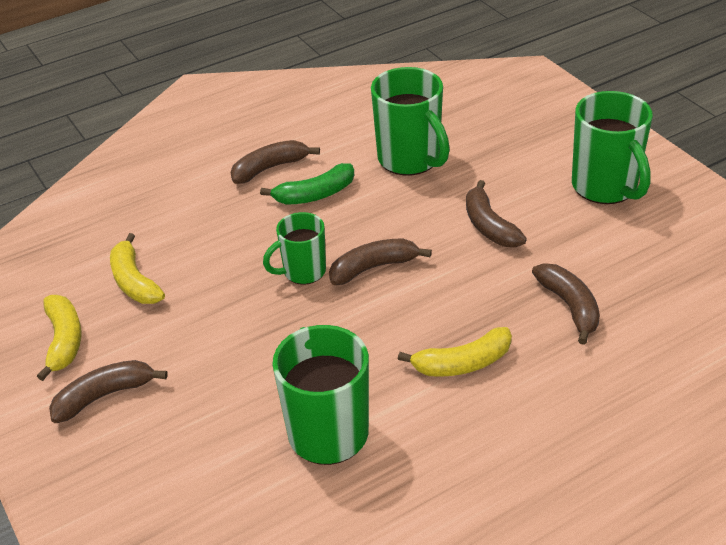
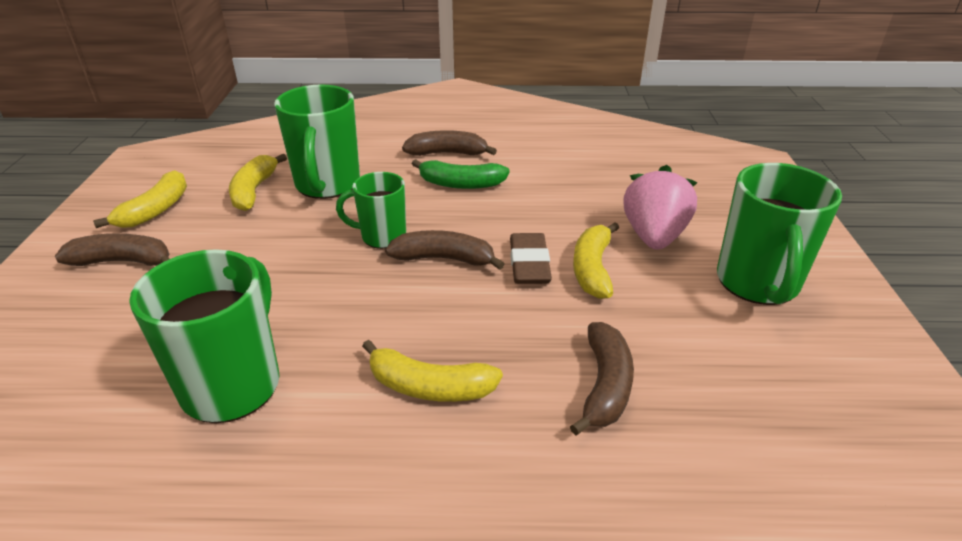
camera: 30 degrees right, 5 degrees down
green mug [371,67,450,176] -> green mug moved to [274,85,360,199]
brown banana [466,180,527,247] -> yellow banana [573,222,619,299]
none -> brown eraser [510,233,552,284]
none -> pink strawberry [623,165,698,250]

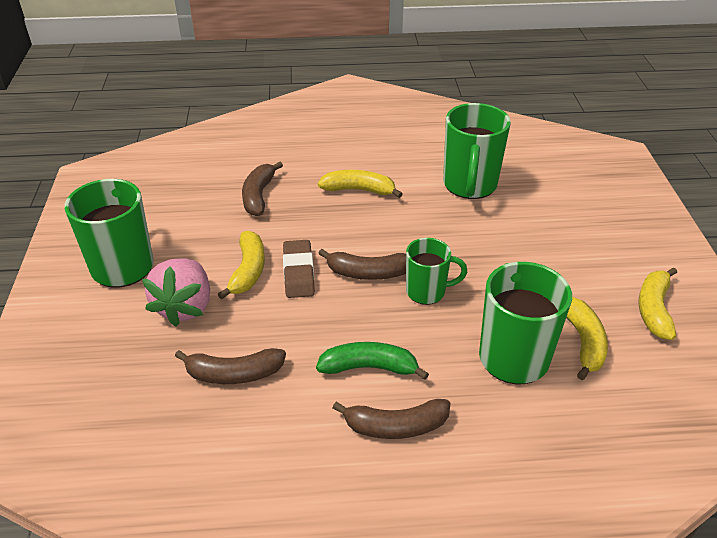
camera: 175 degrees right, 5 degrees up
brown banana [55,233,170,266] -> brown banana moved to [175,348,286,384]

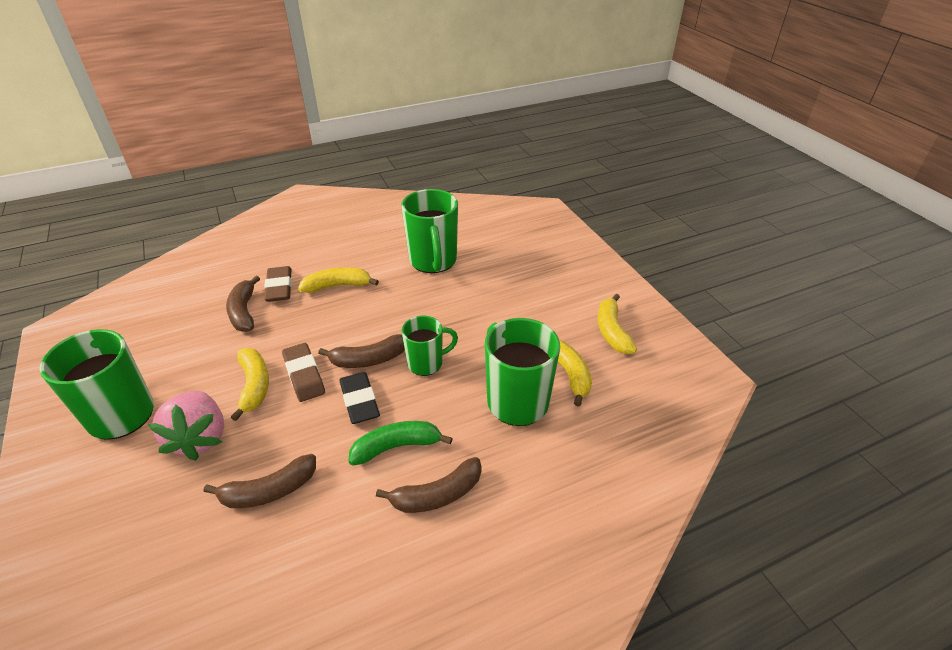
camera: 20 degrees left, 0 degrees up
none -> brown eraser [264,266,292,302]
none -> black eraser [339,372,380,424]

